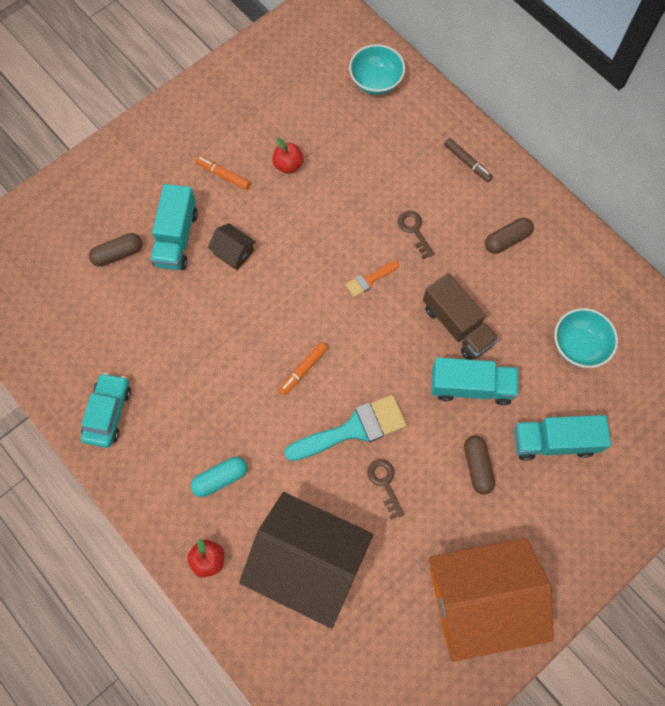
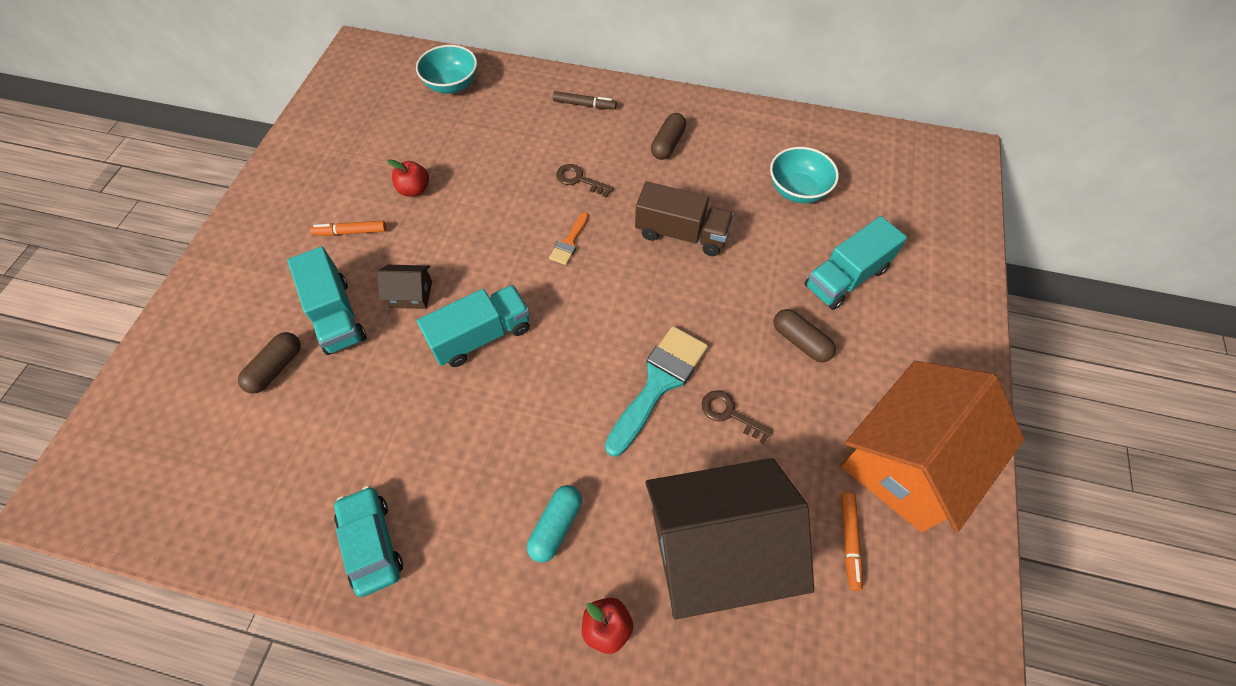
camera: 35 degrees left, 10 degrees down
orange marker [278,342,327,396] -> orange marker moved to [841,492,863,591]
turquoise truck [431,357,519,405] -> turquoise truck moved to [417,285,530,367]

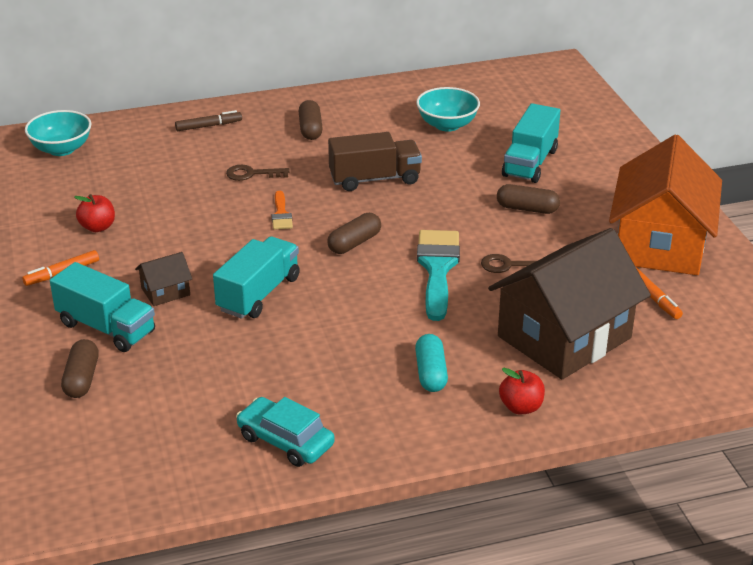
camera: 30 degrees left, 25 degrees down
none -> brown capsule [328,213,381,254]

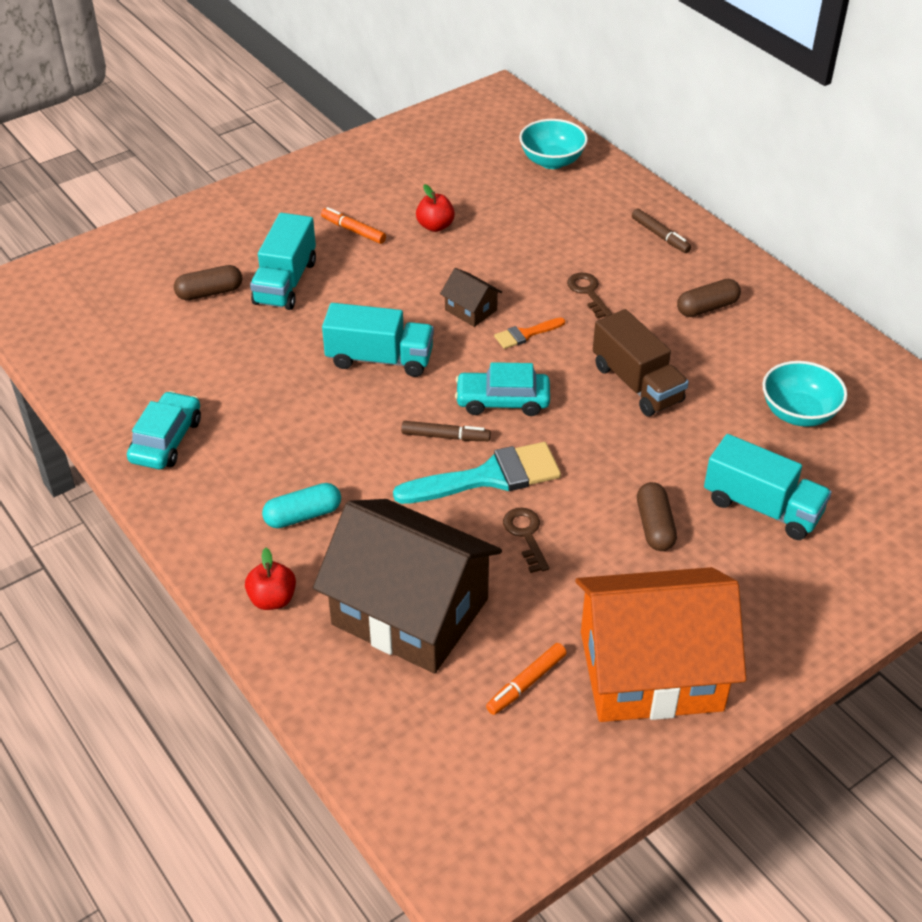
camera: 70 degrees right, 10 degrees up
brown house [135,252,192,306] -> brown house moved to [440,268,502,327]
brown capsule [328,213,381,254] -> turquoise car [455,362,550,416]
turquoise truck [502,103,560,183] -> turquoise truck turned 150 degrees counterclockwise [704,434,832,540]
none -> brown marker [401,421,491,441]

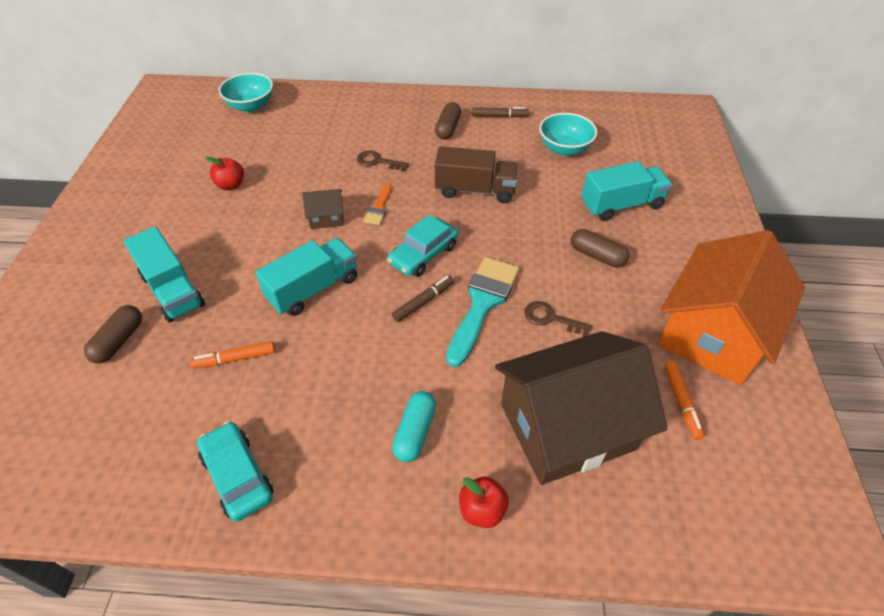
camera: 50 degrees left, 5 degrees up
orange marker [321,207,386,244] -> orange marker moved to [190,341,275,369]
brown marker [632,208,691,253] -> brown marker moved to [472,107,529,118]

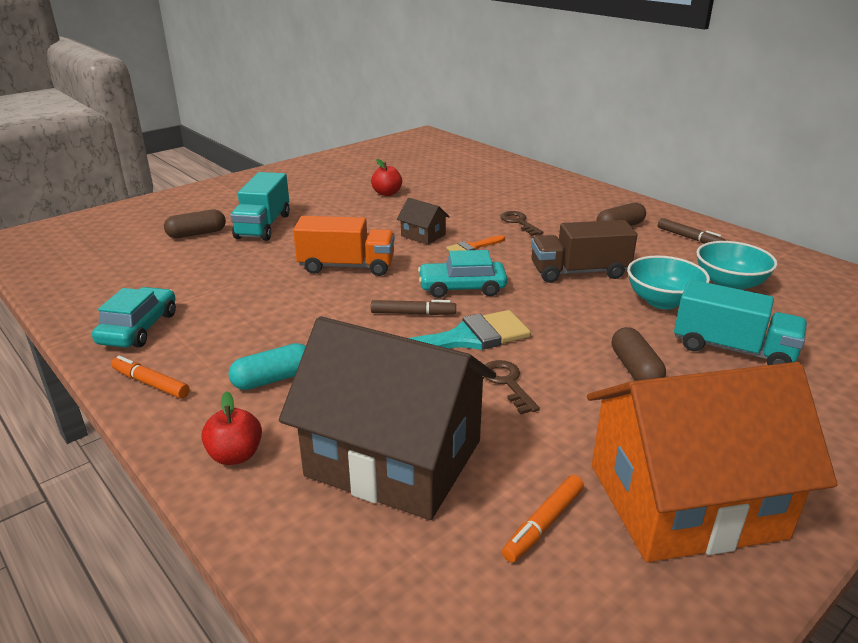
camera: 45 degrees right, 20 degrees down
orange marker [190,341,275,369] -> orange marker moved to [111,356,190,399]
turquoise bowl [219,73,273,112] -> turquoise bowl moved to [627,256,710,309]
turquoise truck [255,238,357,316] -> orange truck [293,216,395,276]
brown truck [435,146,518,203] -> brown truck turned 120 degrees clockwise [531,220,637,283]

